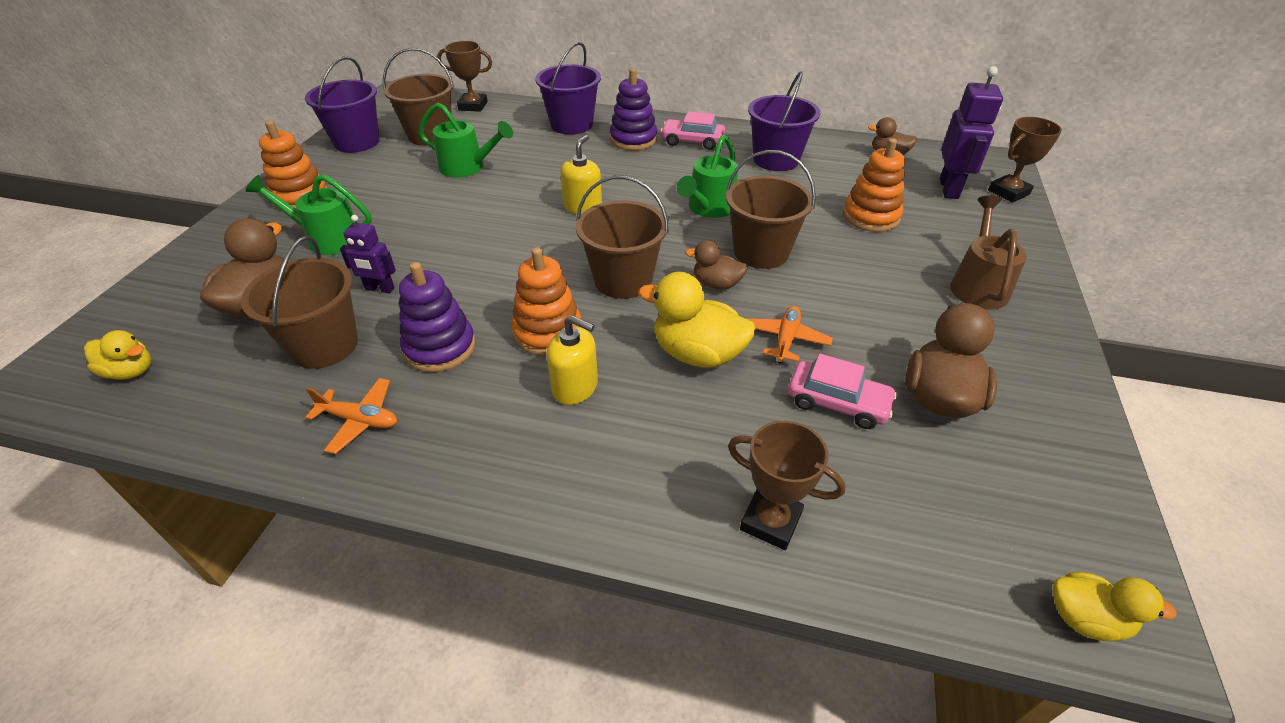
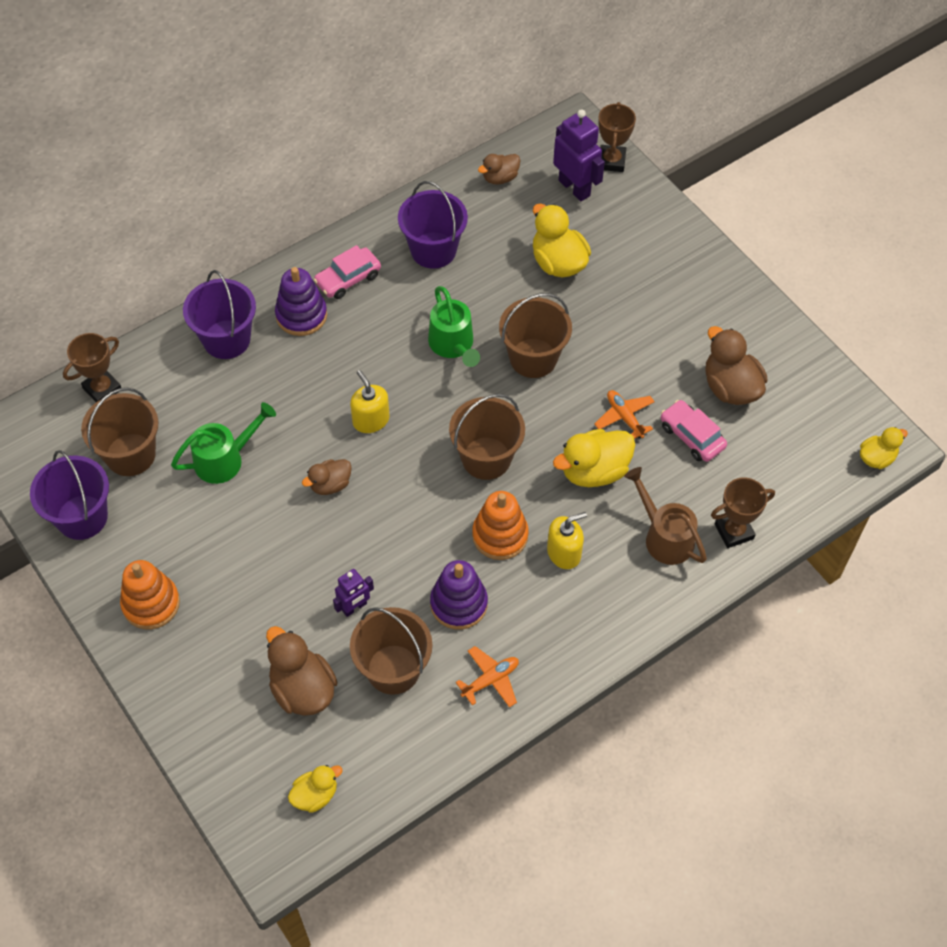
camera: 50 degrees left, 15 degrees up
green watering can [245,174,372,255] -> none
brown duck [685,240,748,290] -> brown duck moved to [302,459,352,495]
pink car [788,354,897,429] -> pink car turned 105 degrees counterclockwise [661,400,727,462]
orange stacking toy [843,138,905,232] -> yellow duck [533,203,591,277]
brown watering can [950,195,1027,310] -> brown watering can moved to [624,467,707,565]

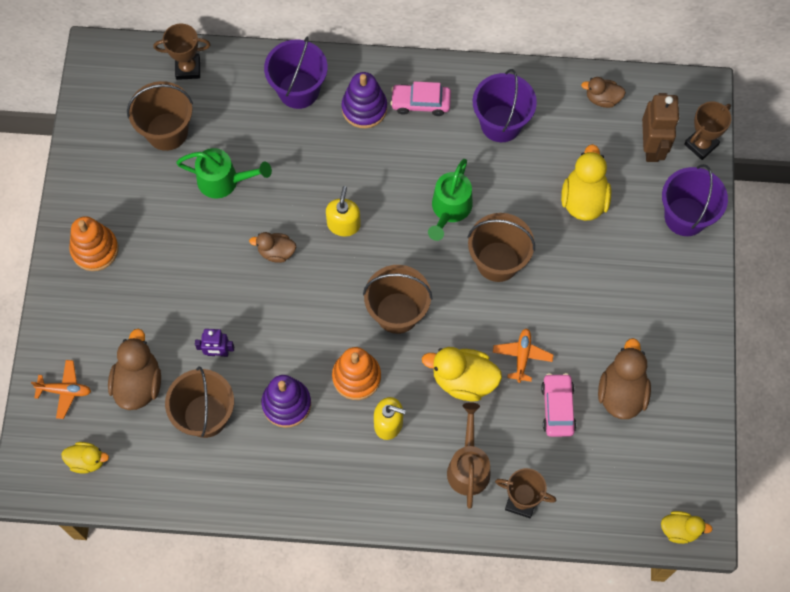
camera: 40 degrees right, 10 degrees up
purple bucket [30,450,109,540] -> purple bucket moved to [662,164,728,236]
orange plane [456,646,519,708] -> orange plane moved to [31,360,91,419]
purple robot [553,109,605,201] -> brown robot [642,93,680,162]

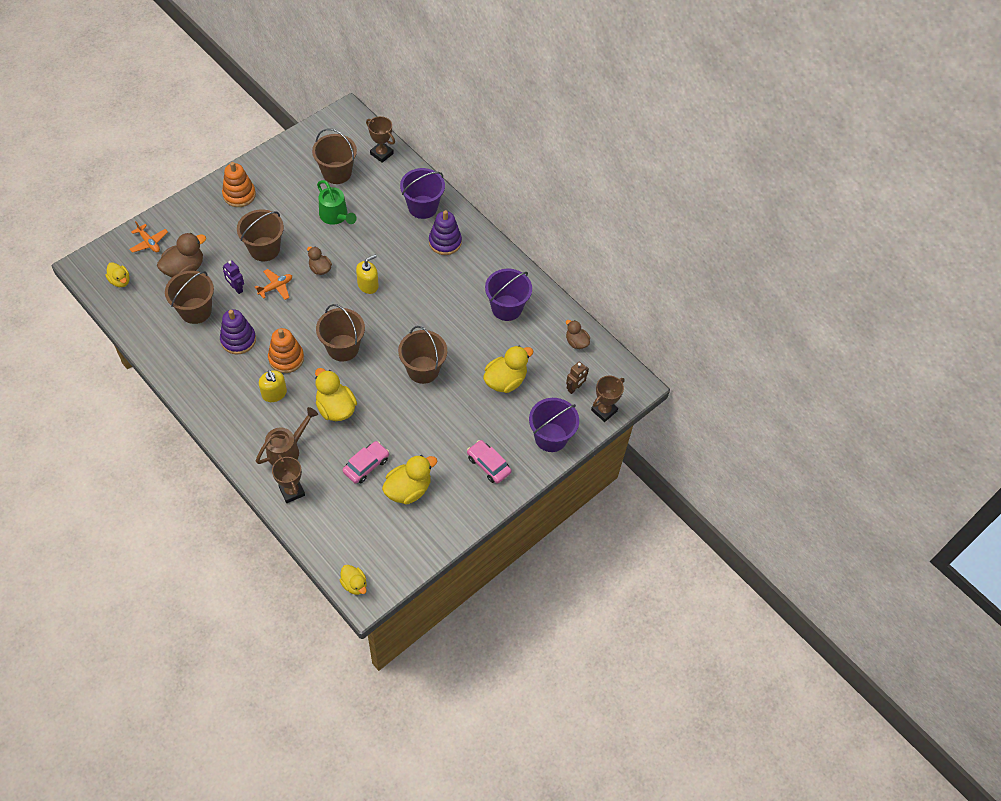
camera: 40 degrees right, 10 degrees down
pink car [390,81,451,116] -> pink car moved to [467,440,511,483]
green watering can [428,159,473,241] -> none
orange plane [493,328,553,383] -> orange plane moved to [255,269,292,300]
brown duck [598,338,651,419] -> yellow duck [382,455,437,504]
brown robot [642,93,680,162] -> brown robot [566,362,589,394], size x0.59
brown trophy [684,102,731,160] -> brown trophy turned 45 degrees counterclockwise [591,375,625,422]
none -> brown bucket [237,209,284,261]

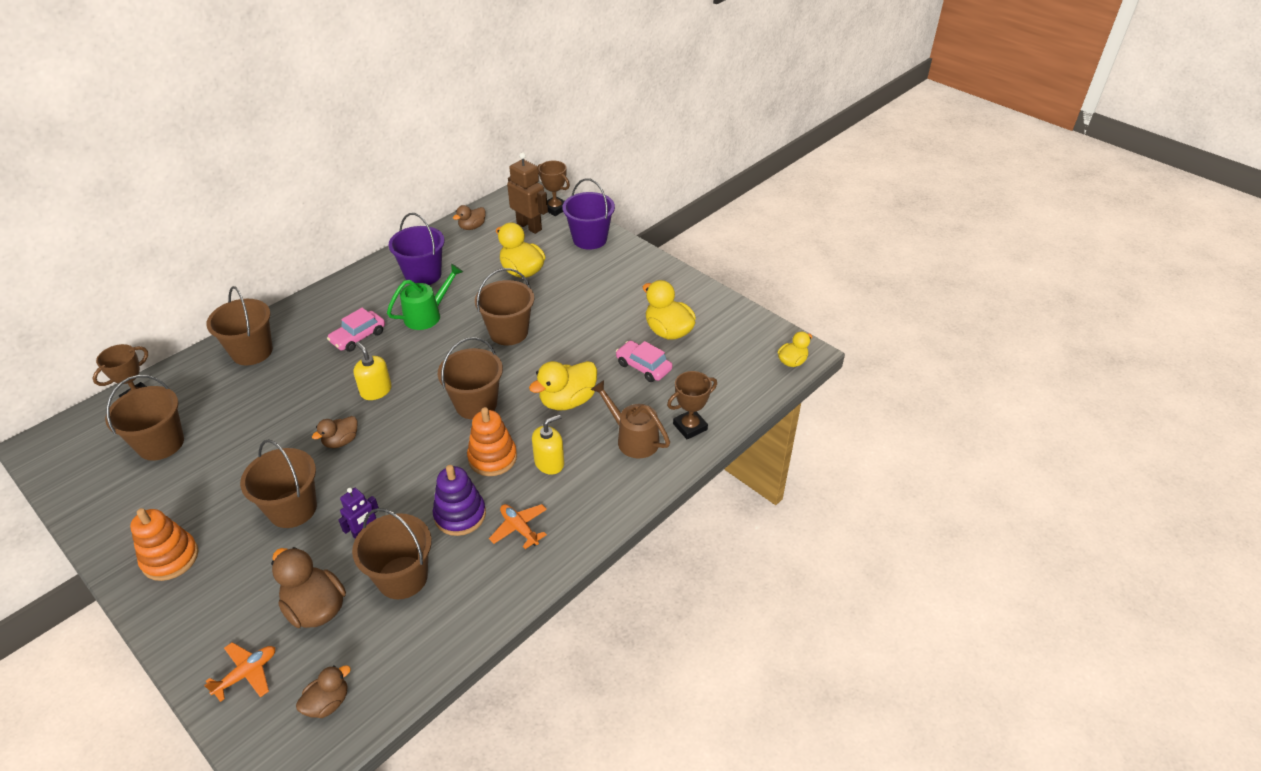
camera: 90 degrees left, 15 degrees down
yellow duck [105,262,130,287] -> brown duck [296,665,351,718]
orange plane [255,269,292,300] -> orange plane moved to [489,504,547,549]
green watering can [317,180,357,225] -> green watering can moved to [387,264,463,330]
purple bucket [400,168,445,219] -> brown bucket [206,286,273,365]
purple stacking toy [429,210,462,255] -> none
pink car [467,440,511,483] -> pink car moved to [327,308,385,352]
brown robot [566,362,589,394] -> brown robot [507,152,548,234], size x1.69

